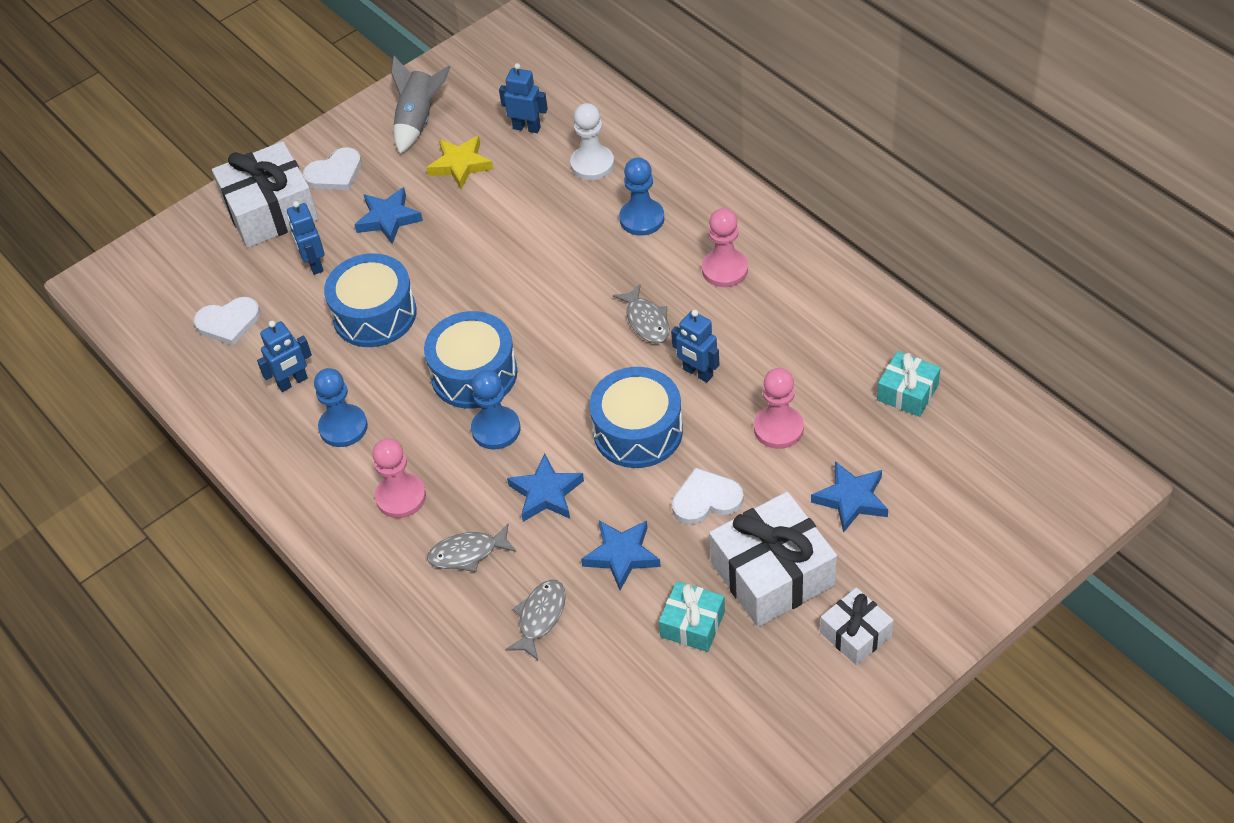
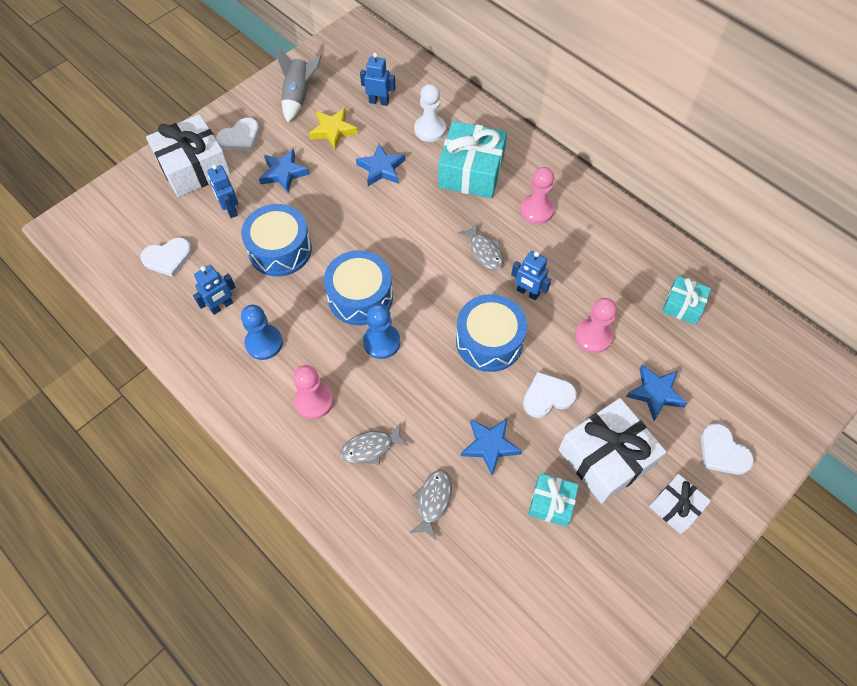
camera: 10 degrees left, 10 degrees up
blue star [507,454,584,522] -> blue star moved to [356,144,405,186]
blue pawn [619,158,664,236] -> turquoise gift [438,121,507,198]
none -> white heart [701,423,754,475]

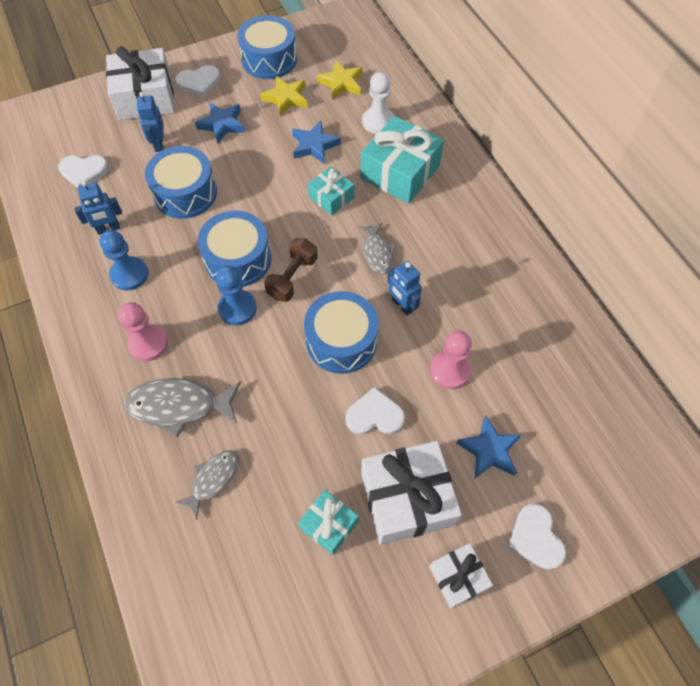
camera: 20 degrees right, 0 degrees up
grey rocket [277,47,322,122] -> blue drum [237,15,297,79]
grey fish [340,423,409,465] -> grey fish [124,378,241,438], size x1.63
blue robot [360,53,396,106] -> yellow star [317,61,363,100]
blue star [461,419,522,476] -> none
pink pawn [520,167,554,224] -> none
turquoise gift [662,276,711,325] -> turquoise gift moved to [308,166,354,215]
none -> brown dumbbell [264,238,318,302]

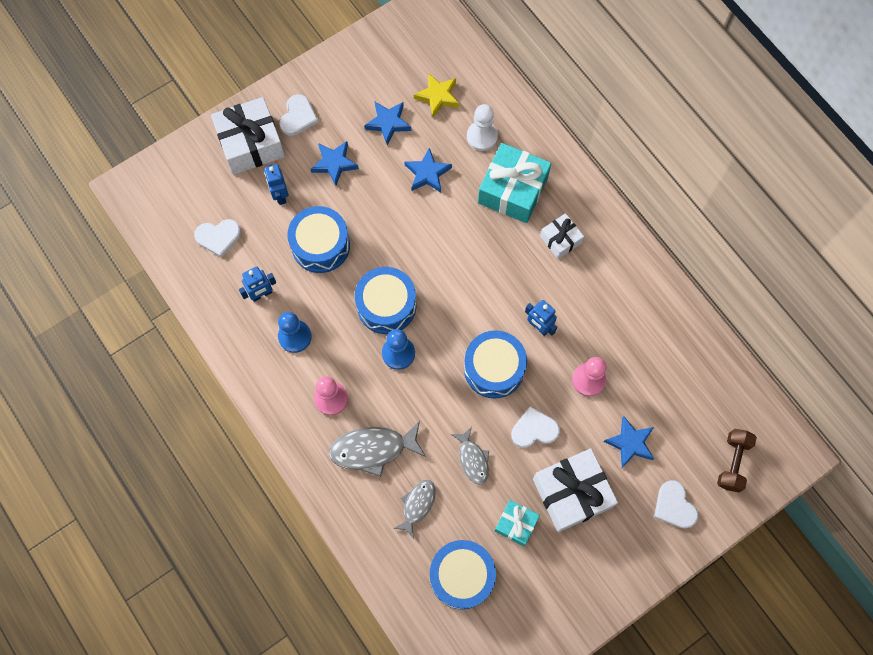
camera: 10 degrees left, 10 degrees up
white heart [175,65,220,97] -> white heart turned 45 degrees counterclockwise [280,94,318,136]
blue drum [237,15,297,79] -> blue drum moved to [430,540,496,610]
yellow star [260,76,308,116] -> blue star [364,102,411,145]
brown dumbbell [264,238,318,302] -> brown dumbbell moved to [717,429,757,492]
turquoise gift [308,166,354,215] -> none
grey fish [359,222,396,274] -> grey fish moved to [451,427,489,485]
white gift [429,543,493,608] -> white gift moved to [540,213,584,259]

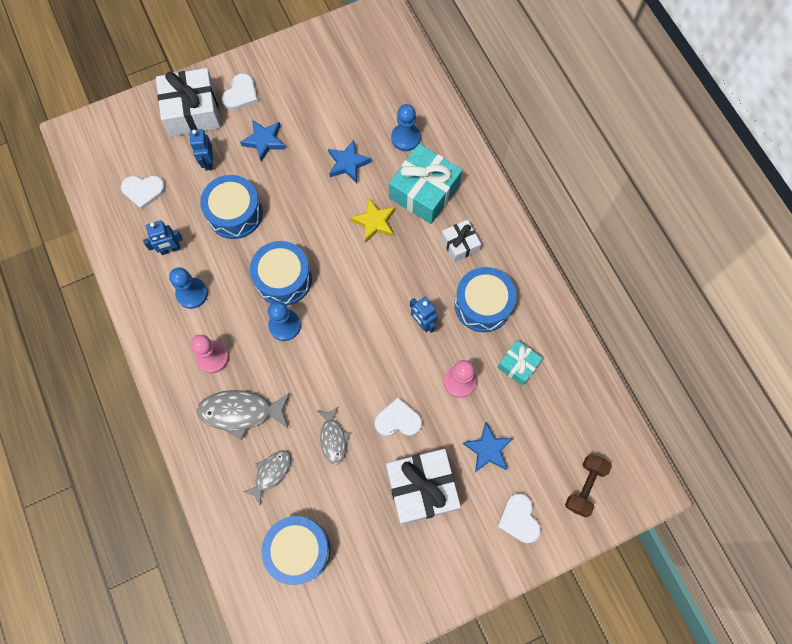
camera: 10 degrees right, 0 degrees up
blue star [364,102,411,145] -> none
yellow star [414,73,459,117] -> yellow star moved to [350,198,395,243]
blue drum [464,330,527,399] -> blue drum moved to [454,267,516,332]
white pawn [467,104,498,151] -> blue pawn [391,104,421,151]
turquoise gift [494,500,540,546] -> turquoise gift moved to [497,340,543,386]

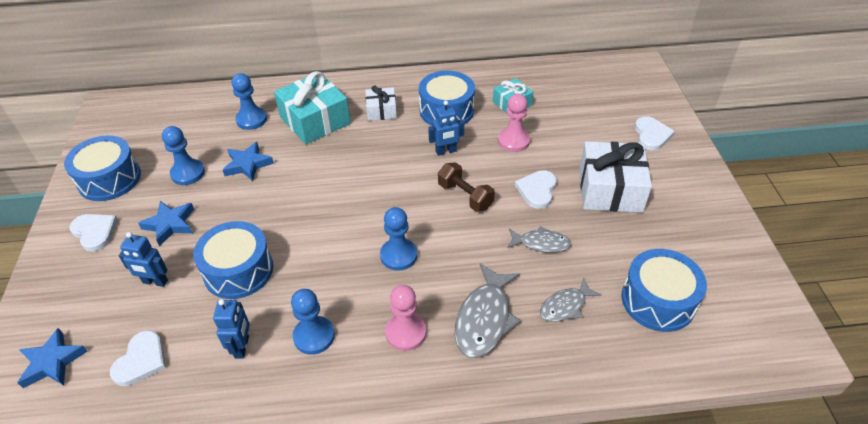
camera: 70 degrees left, 25 degrees down
white gift [156,68,221,137] -> none
grey fish [243,450,291,505] -> grey fish turned 90 degrees counterclockwise [540,278,602,322]
blue drum [250,241,312,306] -> blue drum moved to [64,136,141,201]
yellow star [350,198,395,243] -> none
blue star [462,422,513,472] -> blue star moved to [17,328,88,388]
white heart [497,493,541,543] -> white heart turned 90 degrees counterclockwise [635,116,675,151]
brown dumbbell [565,454,612,517] -> brown dumbbell moved to [438,162,495,212]
none -> blue pawn [162,126,205,185]

